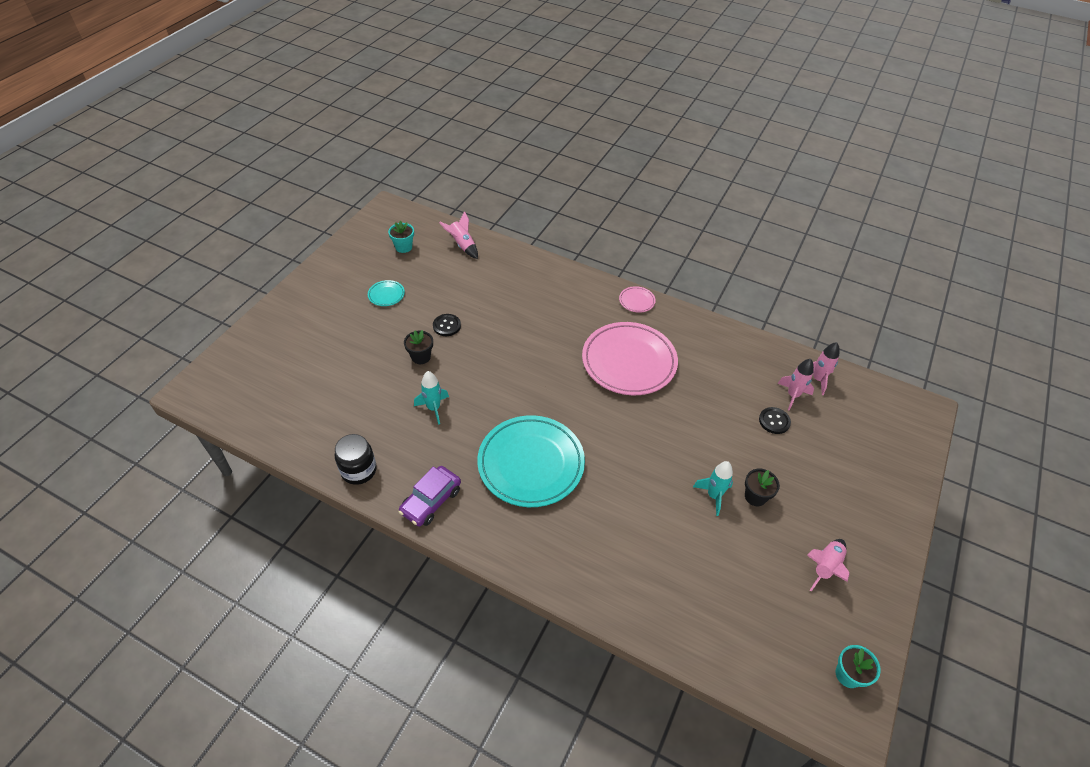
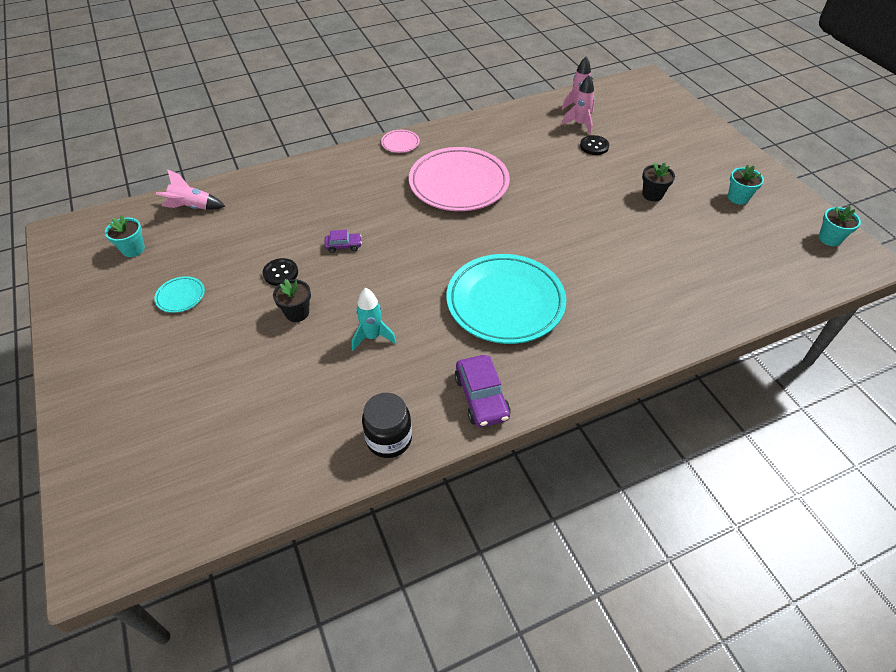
camera: 50 degrees left, 0 degrees up
turquoise rocket [693,461,733,516] -> none
pink rocket [807,539,850,592] -> turquoise flower pot [728,165,764,205]
none -> purple car [324,230,362,253]

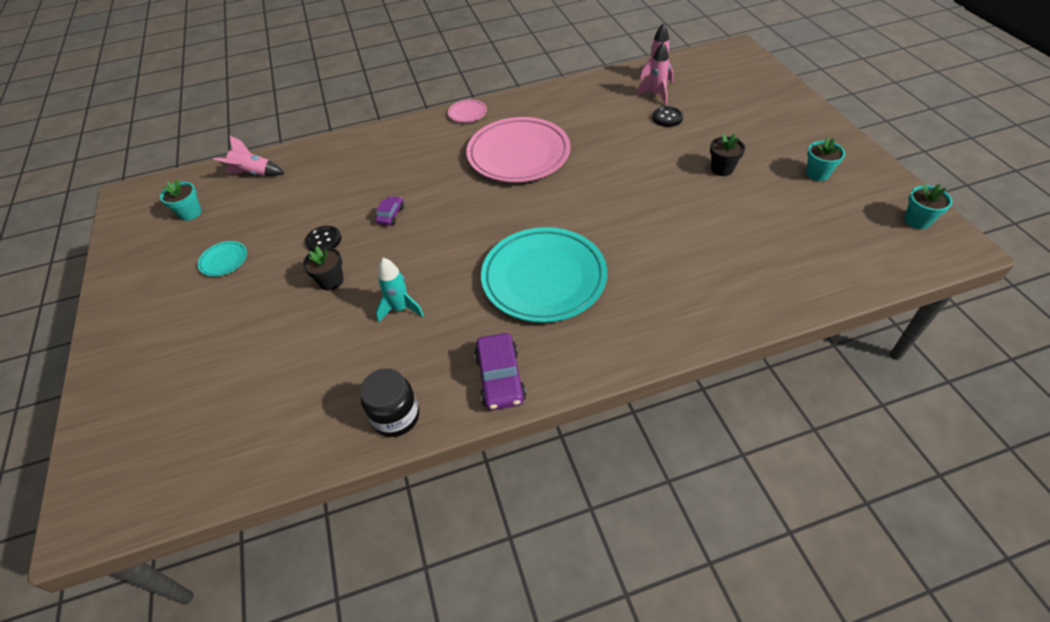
camera: 10 degrees right, 0 degrees up
purple car [324,230,362,253] -> purple car turned 75 degrees counterclockwise [375,196,404,225]

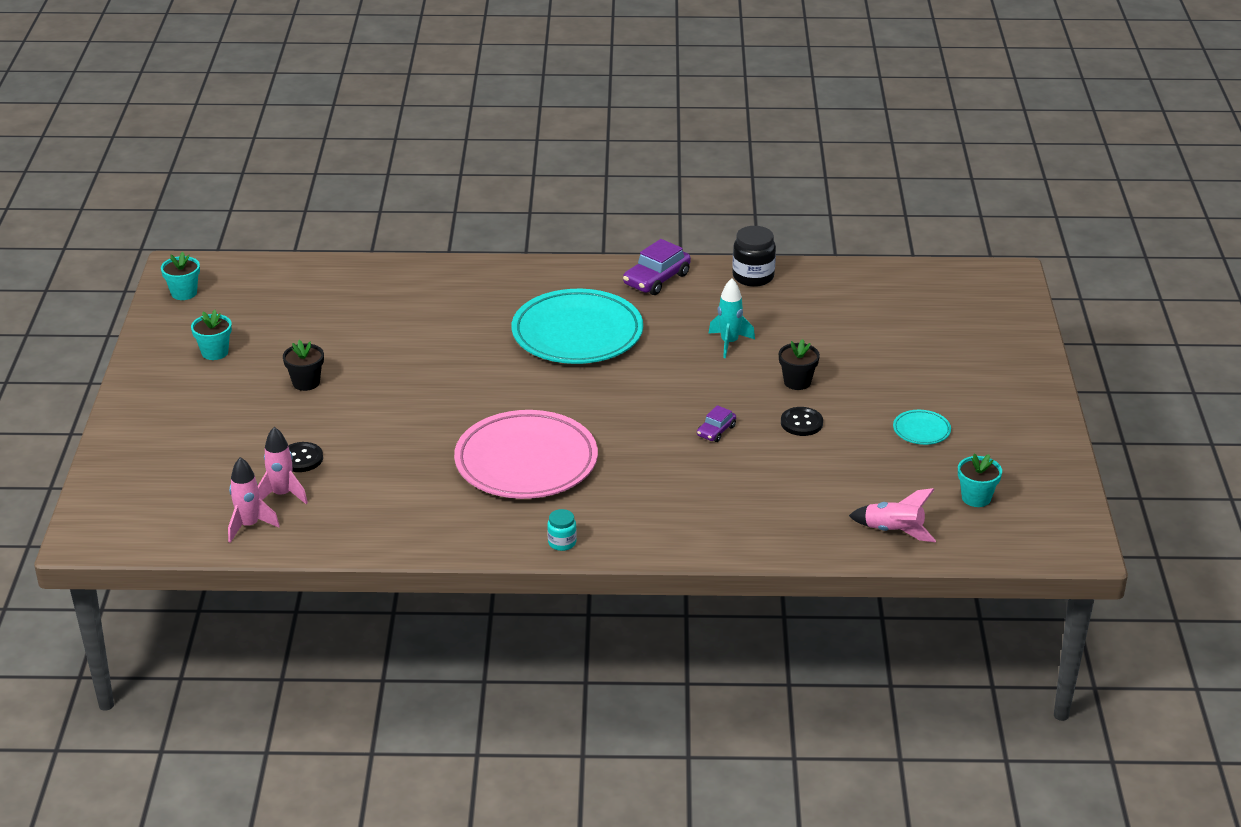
camera: 165 degrees left, 15 degrees down
pink plate [448,99,487,123] -> turquoise jar [547,509,577,551]
purple car [474,333,526,410] -> purple car turned 150 degrees counterclockwise [623,239,691,295]

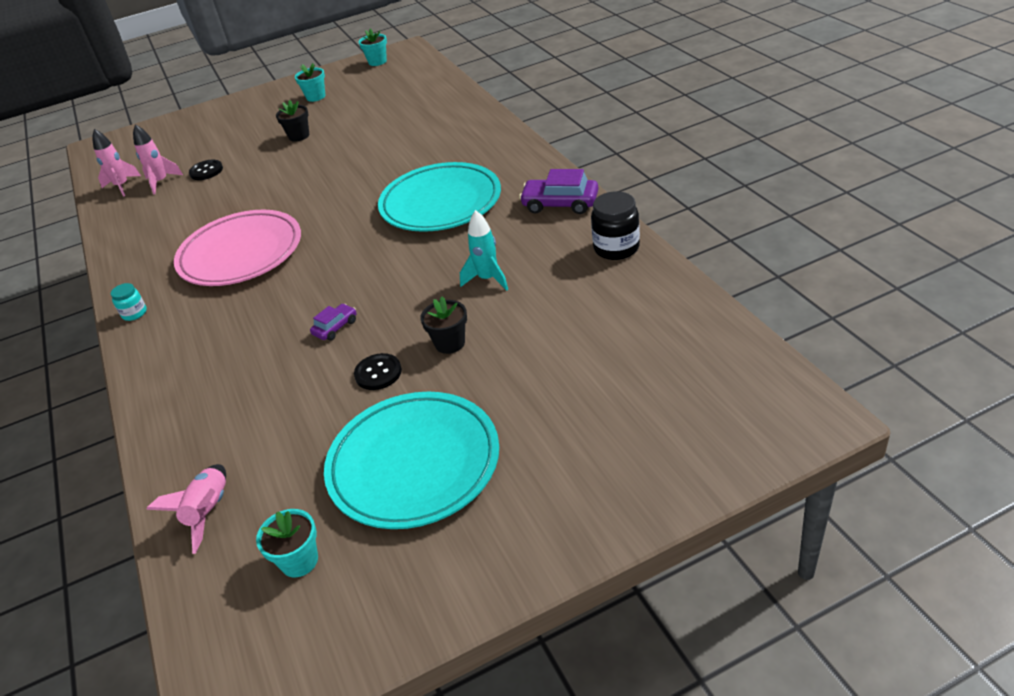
camera: 70 degrees right, 5 degrees up
purple car [697,405,736,442] -> purple car turned 120 degrees clockwise [310,304,357,341]
turquoise plate [893,410,951,445] -> turquoise plate [324,391,499,529], size x2.43

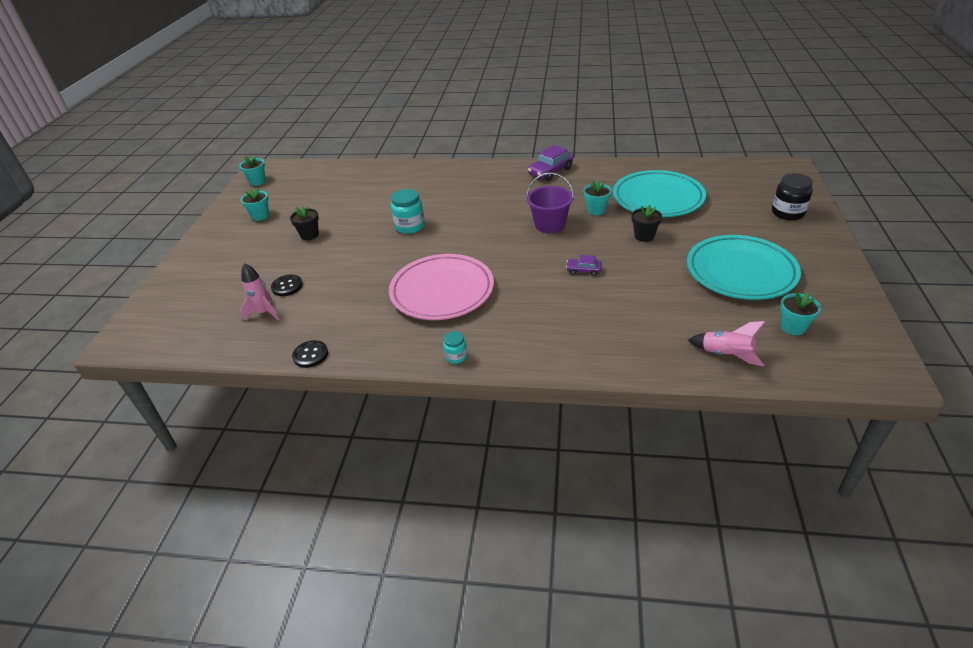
camera: 60 degrees left, 0 degrees up
pink rocket [92,129,141,197] -> none
purple car [310,304,357,341] -> purple car turned 60 degrees counterclockwise [566,255,602,276]
black button [354,353,402,390] -> black button moved to [292,340,328,368]
turquoise plate [378,162,501,232] -> turquoise plate moved to [613,170,706,217]
turquoise rocket [460,210,508,291] -> turquoise flower pot [584,180,612,215]
black jar [591,191,640,260] -> black jar moved to [772,173,813,220]
none -> turquoise jar [391,189,425,234]
none -> purple bucket [526,172,574,233]

